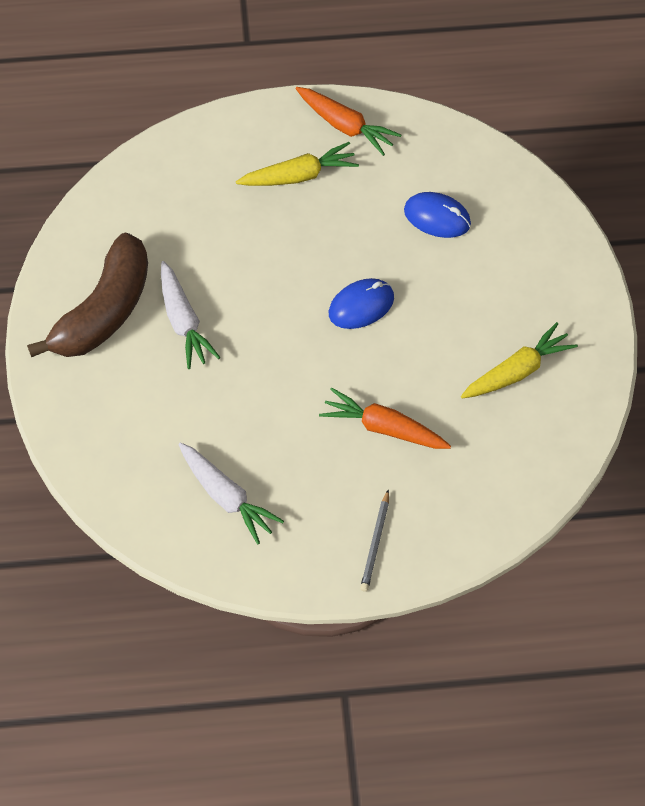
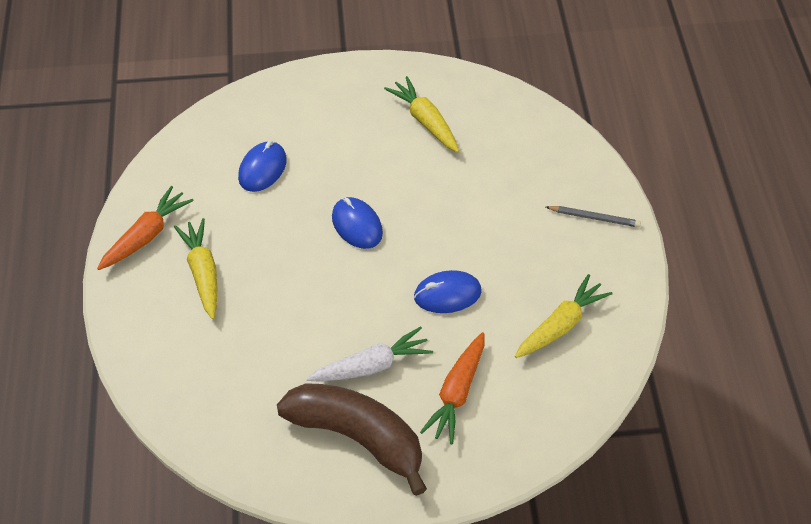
camera: 90 degrees left, 5 degrees down
white carrot [178,443,284,545] -> yellow carrot [515,274,613,358]
orange carrot [319,388,451,449] -> orange carrot moved to [420,332,484,444]
none -> blue mouse [414,270,482,313]

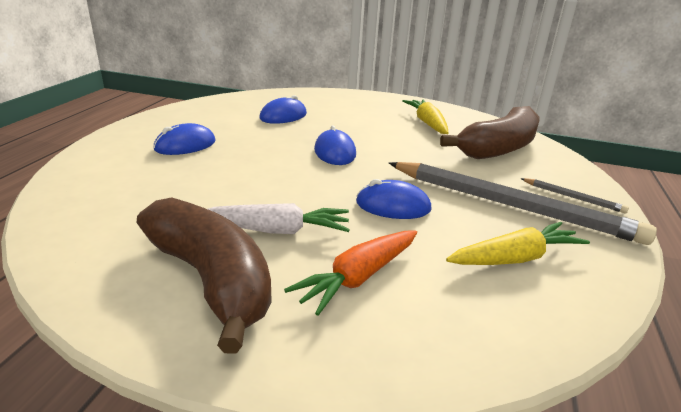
camera: 20 degrees right, 25 degrees down
orange carrot [97,186,194,270] -> none
yellow carrot [174,218,217,319] -> blue mouse [154,123,216,155]
none -> grey pencil [389,162,657,245]
none -> brown banana [440,106,539,159]

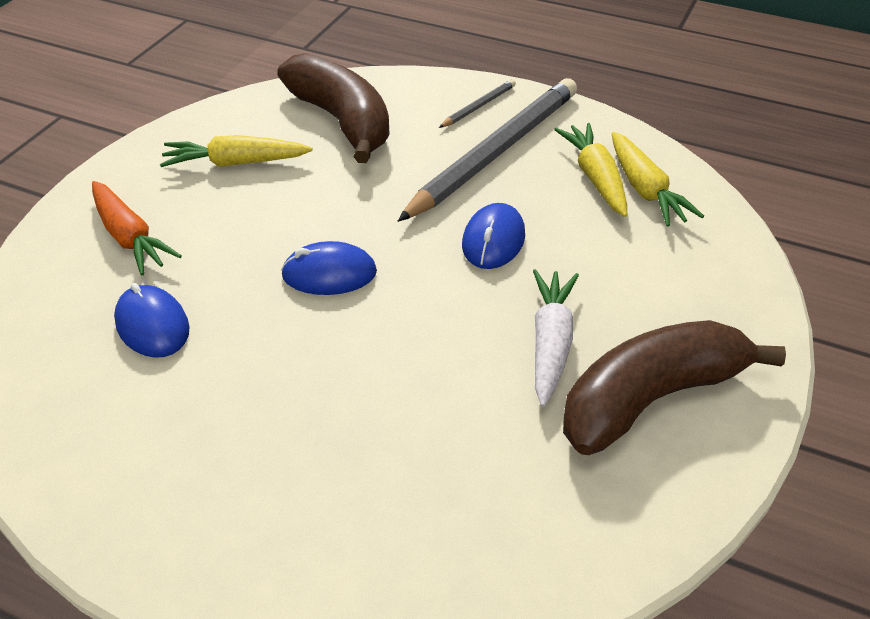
camera: 80 degrees left, 15 degrees up
blue mouse [154,123,216,155] -> none
orange carrot [284,230,417,316] -> orange carrot moved to [92,181,182,275]
none -> yellow carrot [612,132,704,227]

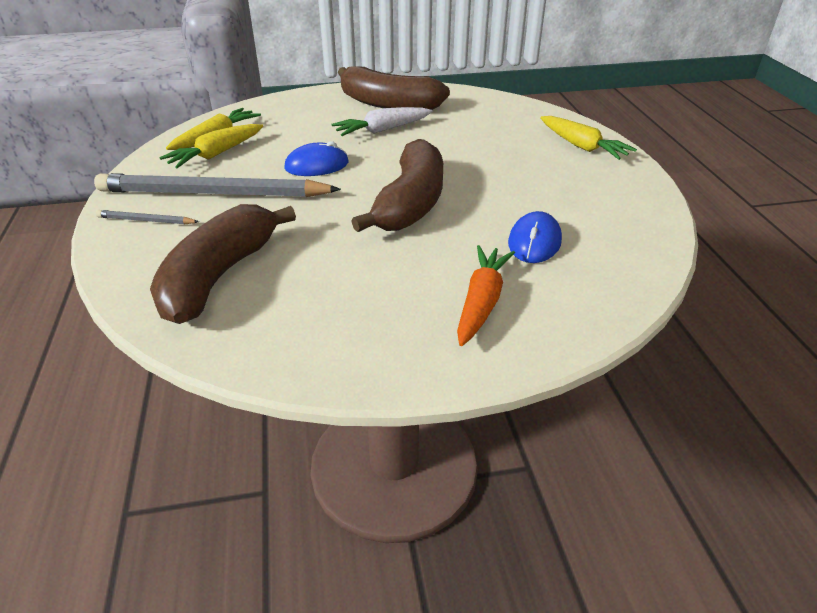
camera: 125 degrees left, 5 degrees down
yellow carrot [160,135,313,167] -> yellow carrot moved to [540,116,637,160]
blue mouse [281,241,377,295] -> brown banana [351,139,443,232]

